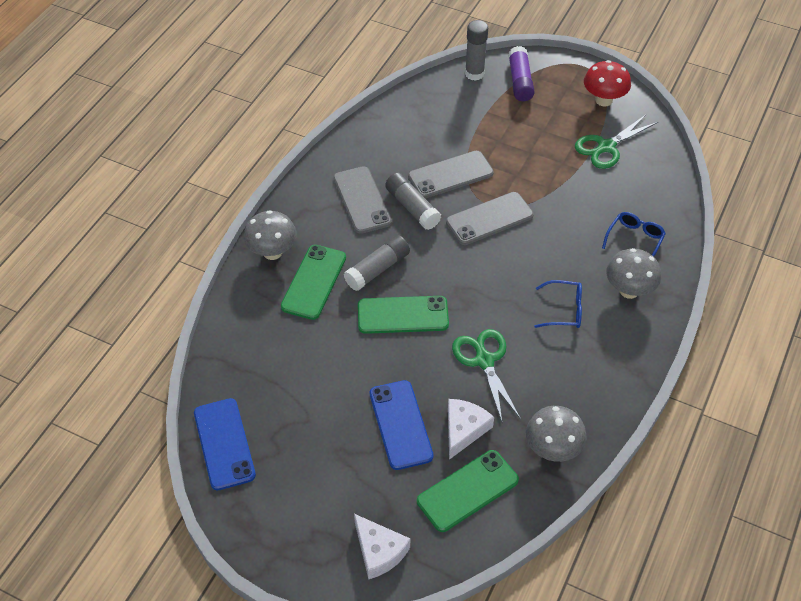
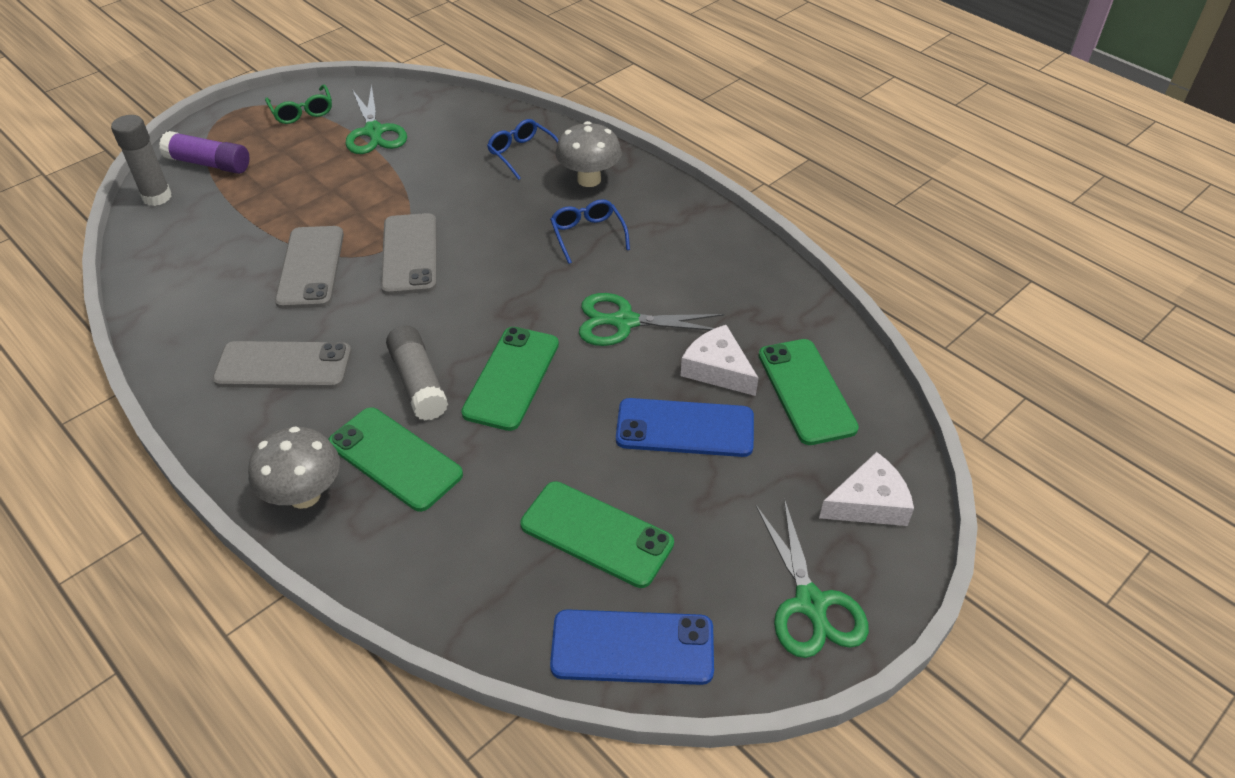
camera: 70 degrees left, 5 degrees down
grey glue stick [385,172,441,230] -> none
grey mushroom [526,406,587,462] -> none
blue glasses [534,280,582,328] -> blue glasses turned 45 degrees counterclockwise [550,199,630,264]
red mushroom [584,60,631,106] -> green glasses [265,85,332,124]
none -> green phone [520,481,674,588]
none -> green scissors [756,498,869,658]

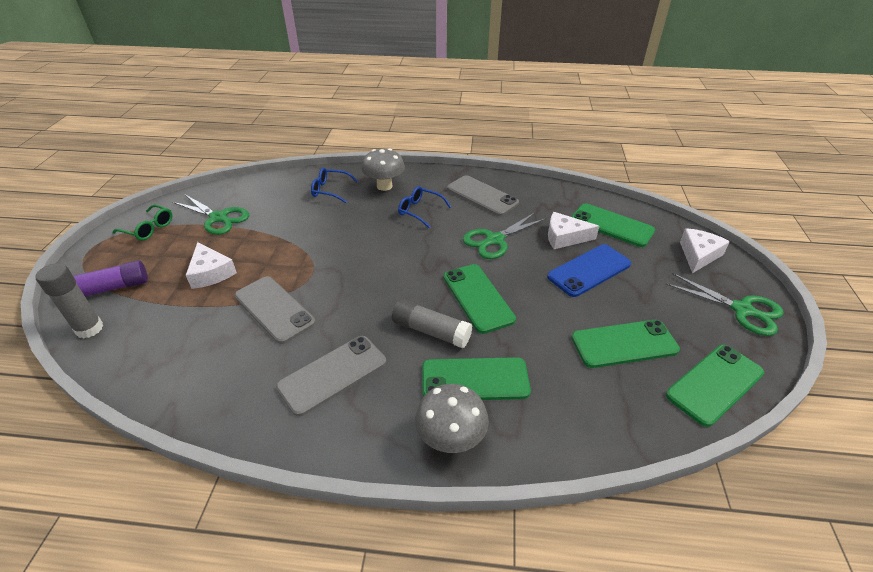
camera: 40 degrees left, 5 degrees down
grey phone [381,213,437,295] -> grey phone moved to [447,175,519,216]
blue phone [550,609,714,685] -> green phone [666,345,764,427]
none -> white cheese [186,242,237,289]

